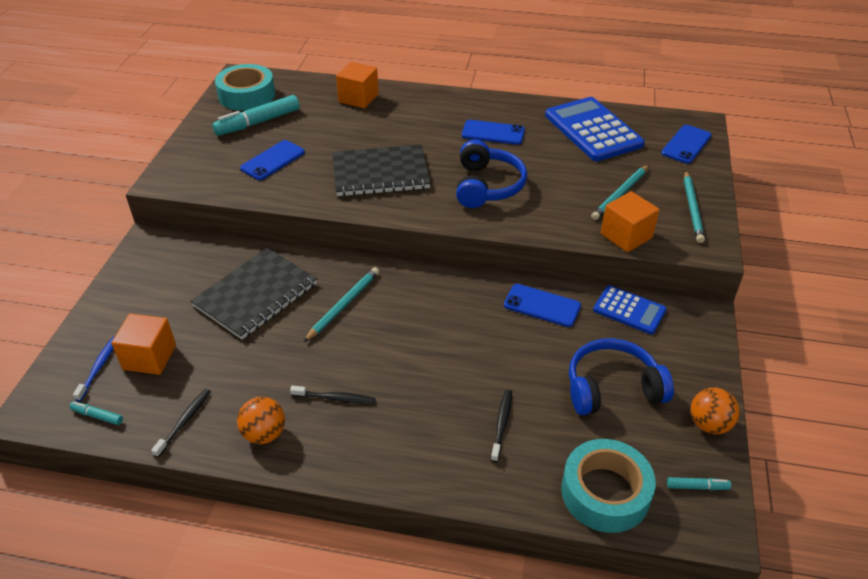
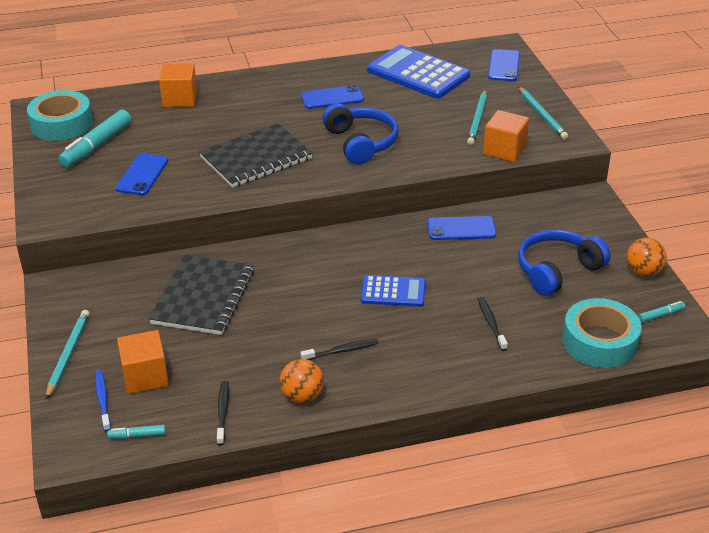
camera: 25 degrees left, 5 degrees down
turquoise pencil [304,267,379,342] -> turquoise pencil moved to [46,310,90,399]
blue calculator [593,285,667,334] -> blue calculator moved to [361,275,426,307]

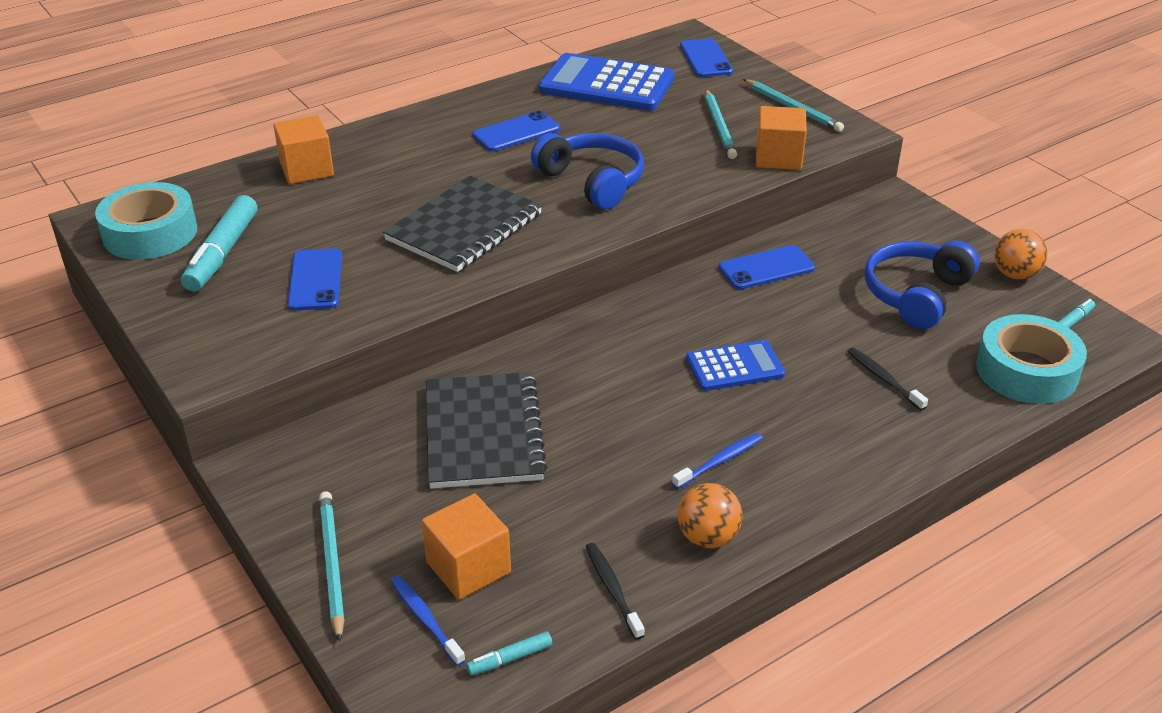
camera: 20 degrees left, 0 degrees up
black toothbrush [300,338,379,360] -> blue toothbrush [672,433,763,489]

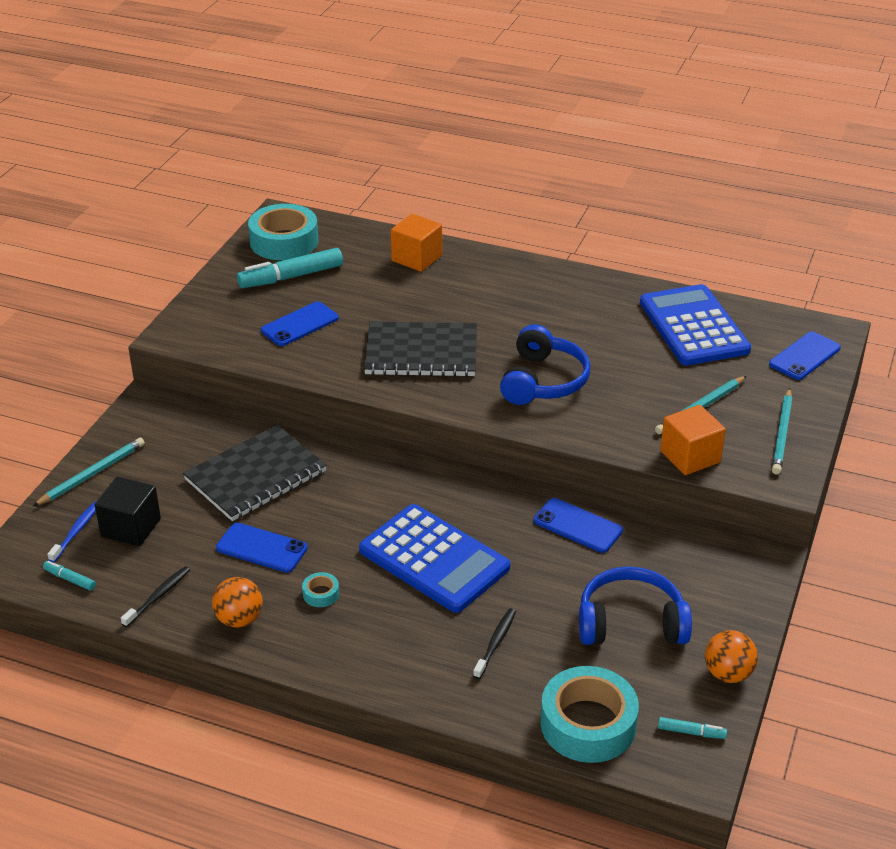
camera: 55 degrees right, 0 degrees up
orange cube [422,493,511,600] -> black cube [95,477,161,546]
blue phone [472,111,560,151] -> blue phone moved to [216,523,308,573]
blue toothbrush [672,433,763,489] -> turquoise tape [302,572,339,607]
blue calculator [686,340,785,391] -> blue calculator [359,504,510,613], size x1.77

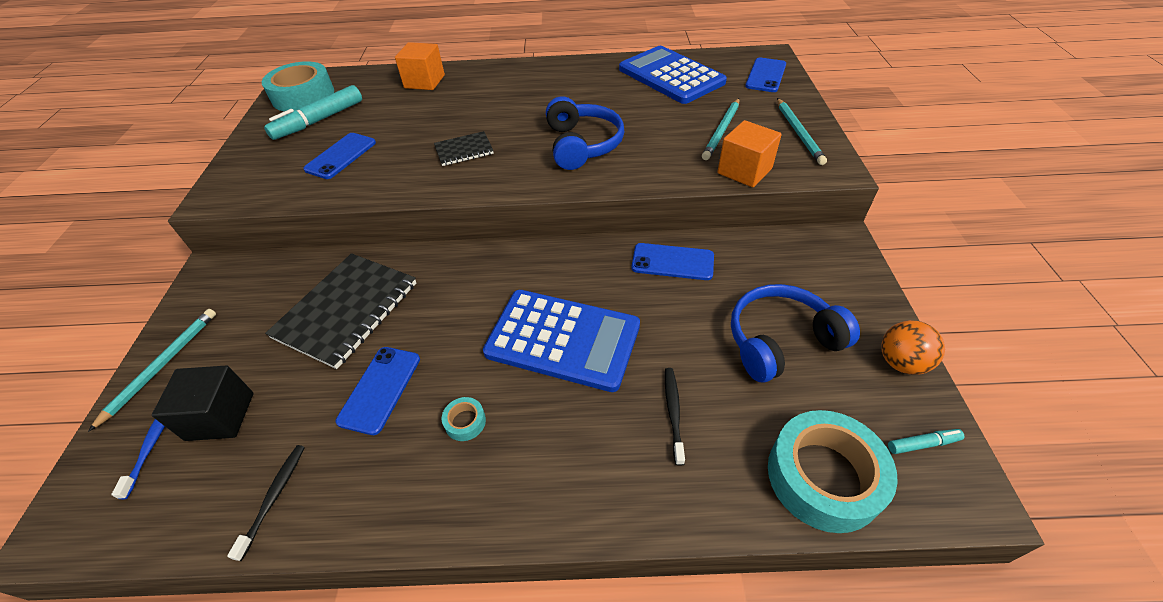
camera: 20 degrees left, 10 degrees up
turquoise marker [43,561,96,591] -> none
orange ball [212,577,263,628] -> none
blue phone [216,523,308,573] -> blue phone turned 75 degrees counterclockwise [336,347,420,435]
black notebook [364,322,477,377] -> black notebook [434,131,494,166], size x0.52

